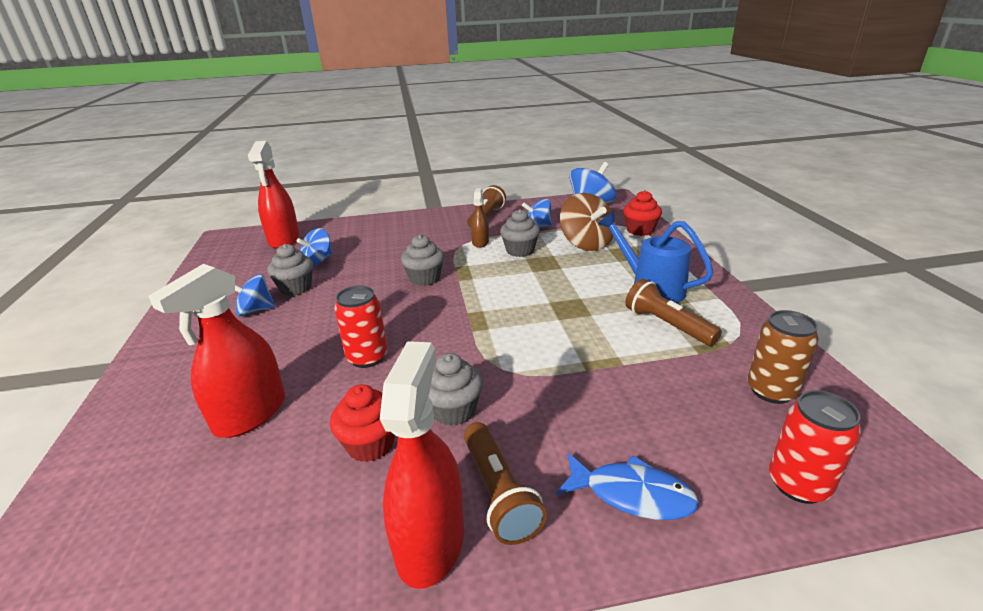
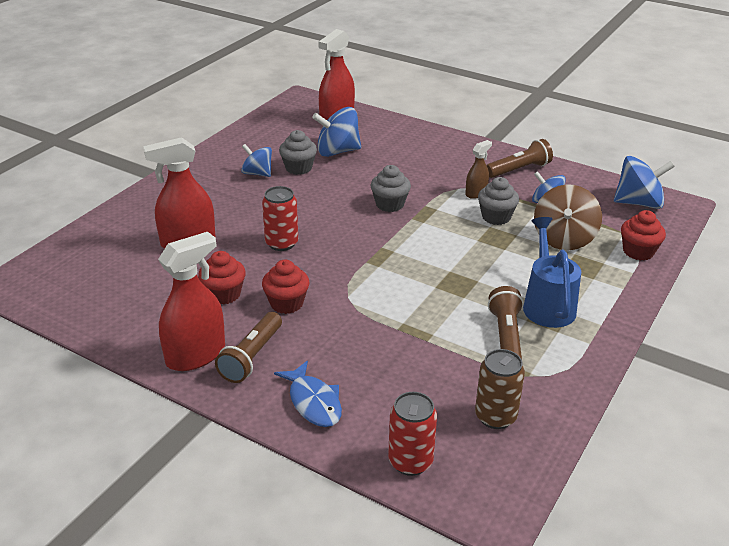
camera: 40 degrees right, 5 degrees up
blue spinning top [297,228,332,266] -> blue spinning top [312,107,361,157], size x1.55
grey cupcake [429,353,483,426] -> red cupcake [262,260,310,314]

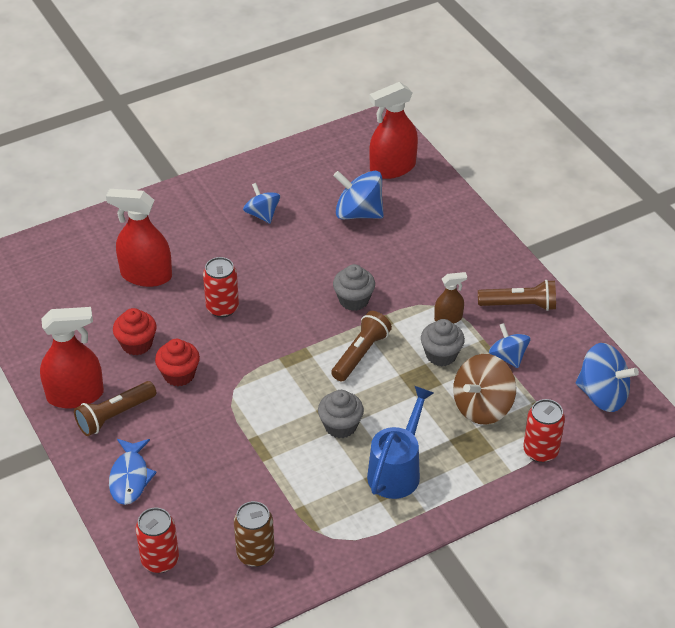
camera: 30 degrees right, 10 degrees up
grey cupcake [279,130,317,175] -> grey cupcake moved to [318,390,364,438]
brown flashlight [488,286,523,359] -> brown flashlight moved to [331,311,392,382]
red cupcake [621,210,666,261] -> red can [523,399,565,463]

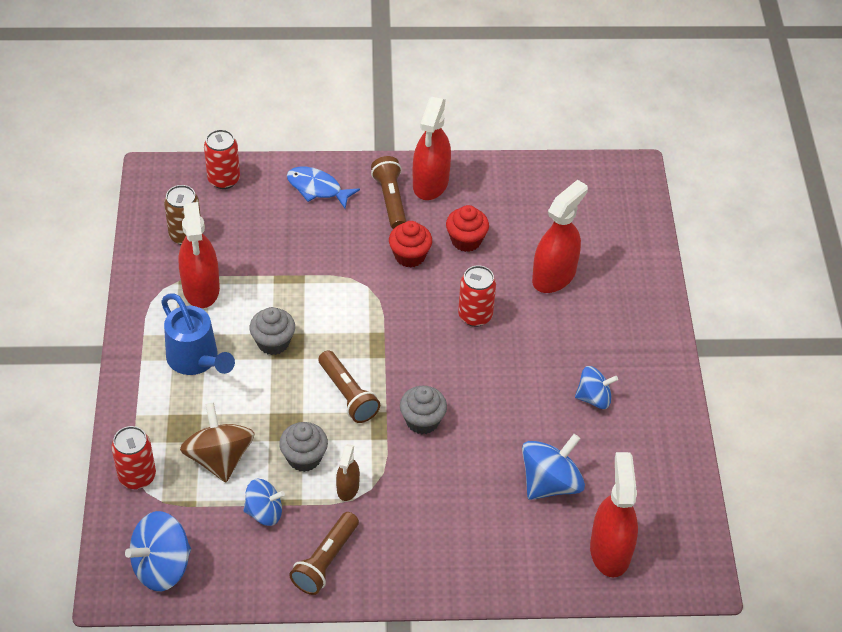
camera: 115 degrees right, 5 degrees up
none -> red spray bottle [179,202,220,308]

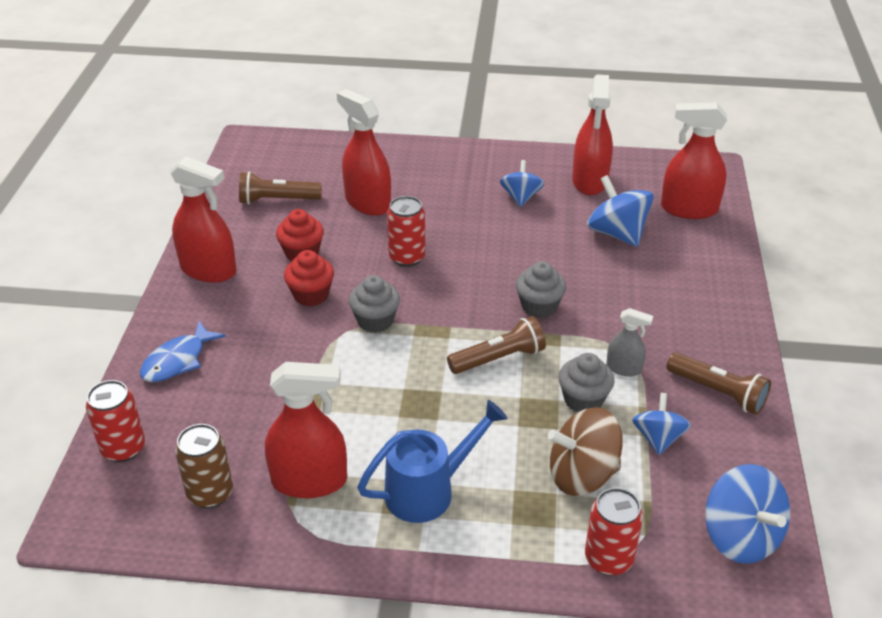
camera: 80 degrees left, 10 degrees down
grey cupcake [249,307,295,355] -> grey cupcake moved to [349,275,400,333]
brown spray bottle [336,444,360,501] -> grey spray bottle [606,308,653,376]
brown flashlight [371,156,406,229] -> brown flashlight moved to [239,171,322,204]
none -> red spray bottle [572,74,613,195]

